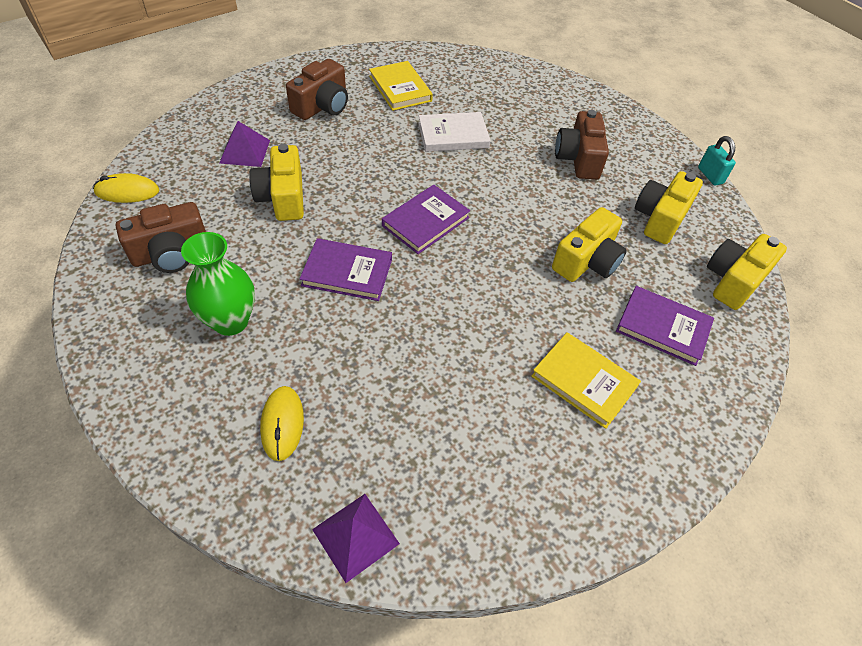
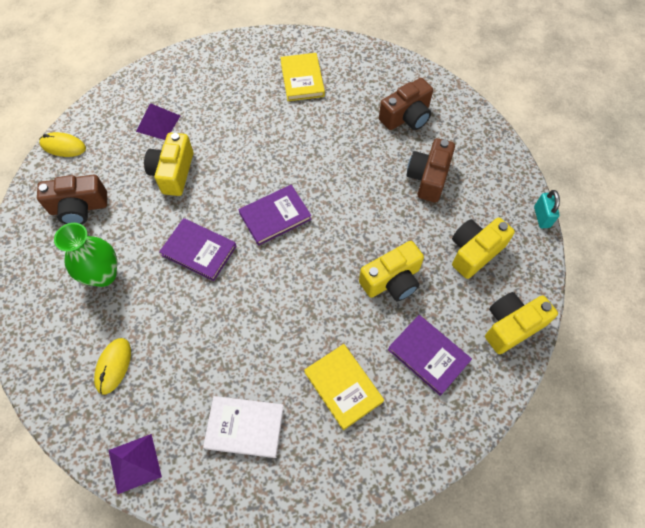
camera: 20 degrees right, 10 degrees up
brown camera [286,59,348,120] -> brown camera moved to [379,78,433,130]
white book [418,112,491,152] -> white book moved to [203,396,284,458]

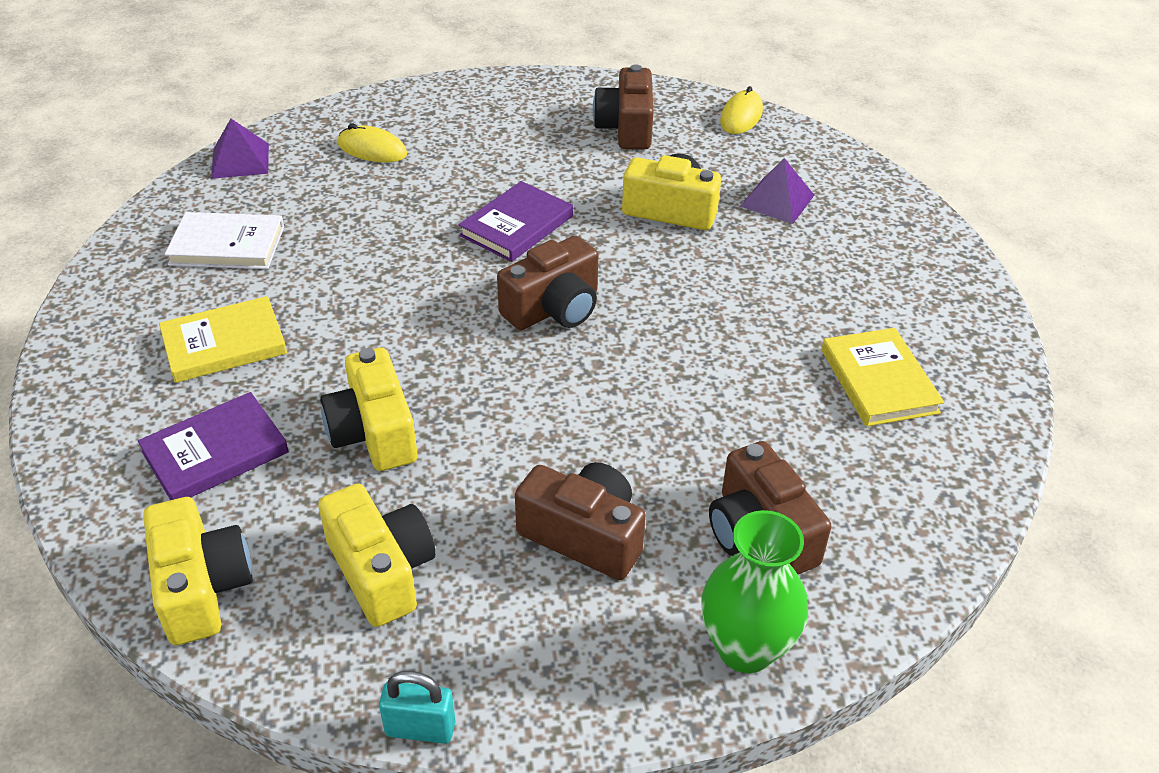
camera: 100 degrees right, 20 degrees down
green vase [54,223,117,287] -> green vase moved to [701,510,808,673]
white book [203,396,284,458] -> white book turned 75 degrees clockwise [165,212,284,269]
purple book [239,185,312,246] -> brown camera [497,235,599,330]
yellow book [280,53,325,101] -> yellow book turned 75 degrees clockwise [822,328,944,427]

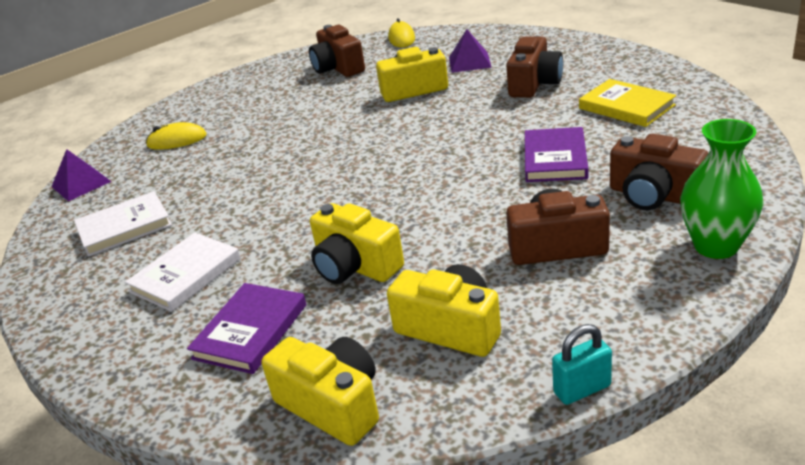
camera: 25 degrees left, 10 degrees down
yellow book [159,296,287,383] -> white book [125,233,241,312]
purple book [458,181,573,262] -> purple book moved to [525,127,588,182]
brown camera [497,235,599,330] -> brown camera moved to [506,36,563,98]

